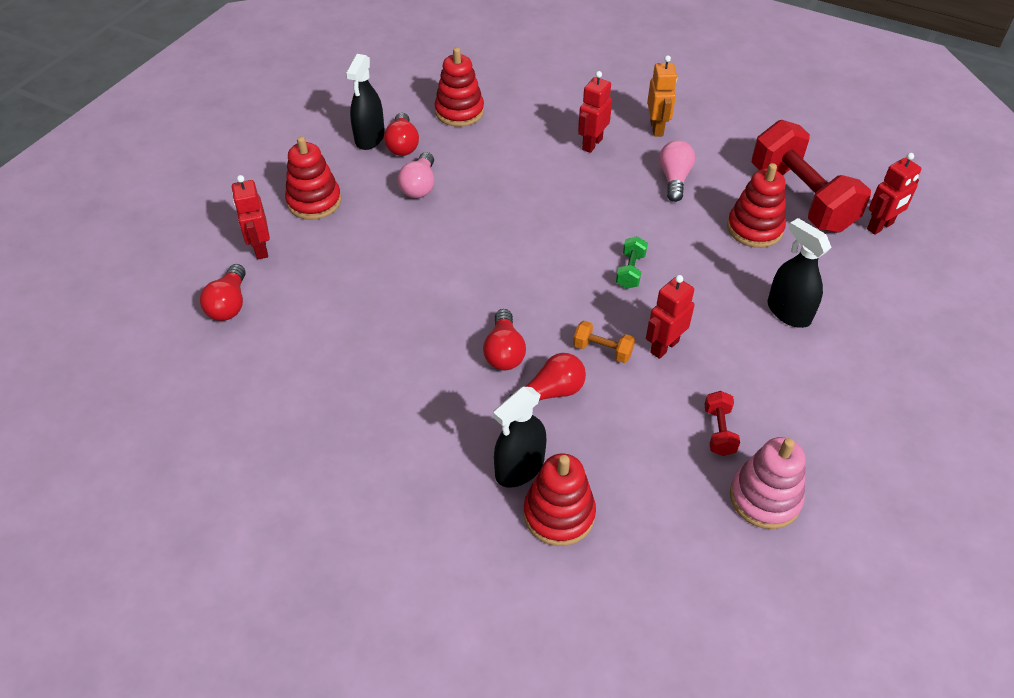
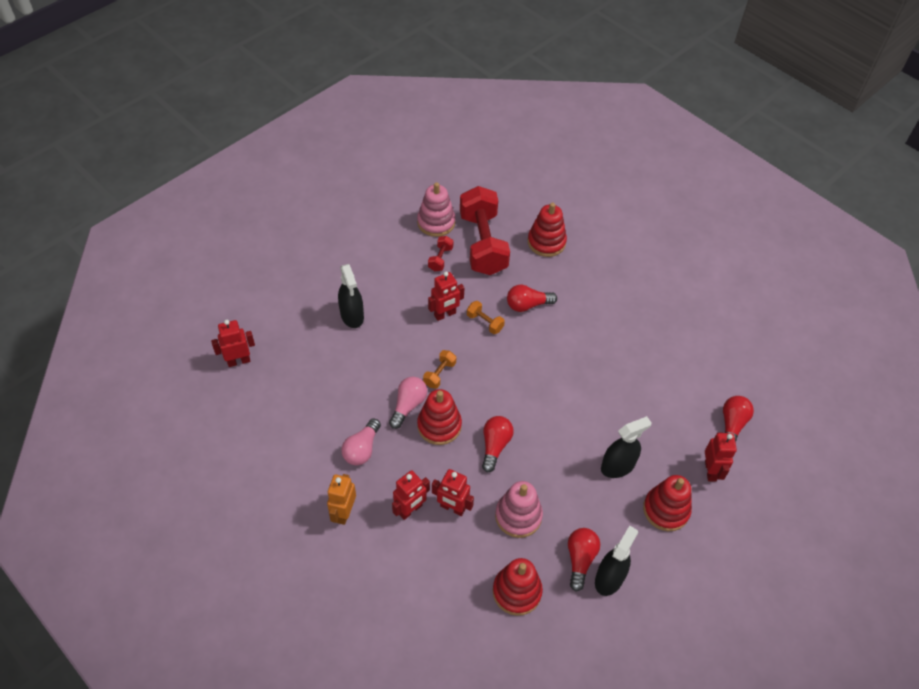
camera: 165 degrees left, 5 degrees up
pink light bulb [398,152,434,198] -> pink light bulb moved to [389,377,427,429]
red light bulb [483,309,526,370] -> red light bulb moved to [482,416,514,472]
black spray bottle [493,387,546,488] -> black spray bottle moved to [601,416,651,478]
green dumbbell [616,236,648,289] -> orange dumbbell [423,350,456,389]
red stacking toy [727,163,786,248] -> red stacking toy moved to [417,389,462,445]
red dumbbell [752,120,871,233] -> red dumbbell moved to [460,186,510,275]
none -> red robot [432,469,474,516]
none -> pink stacking toy [495,481,543,538]

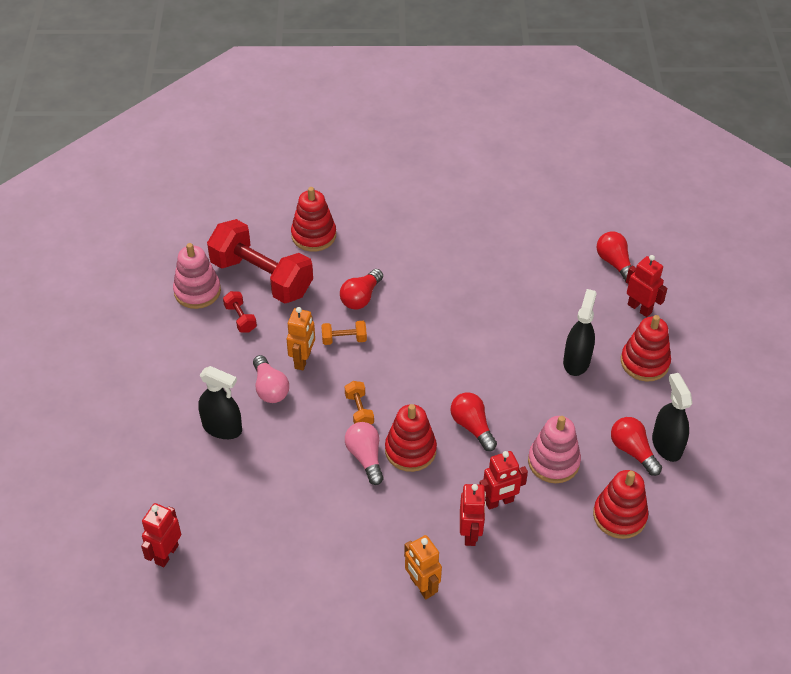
camera: 45 degrees left, 5 degrees down
pink light bulb [341,418,381,465] -> pink light bulb moved to [253,355,289,403]
red robot [428,272,464,321] -> orange robot [287,307,315,370]

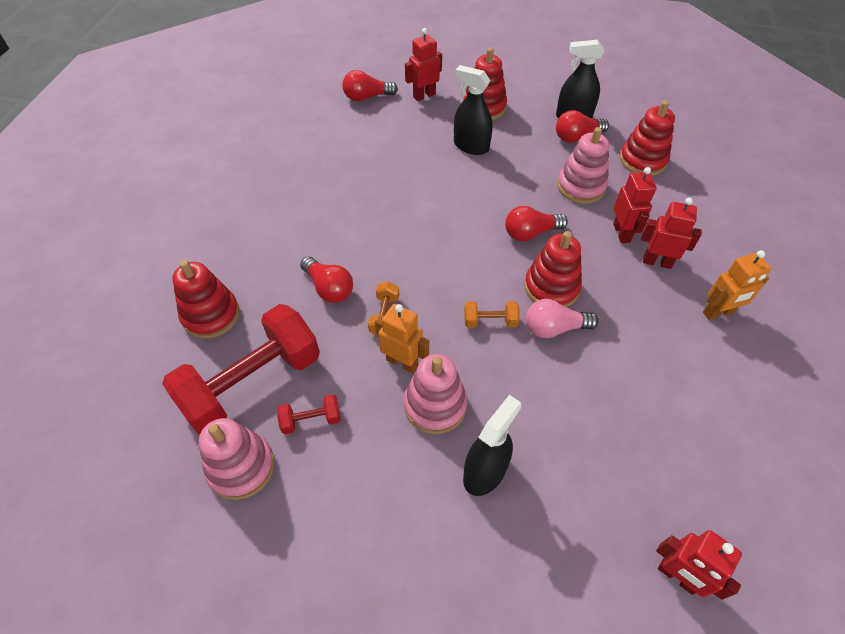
camera: 75 degrees left, 5 degrees up
pink light bulb [253,355,289,403] -> pink stacking toy [404,354,467,434]

